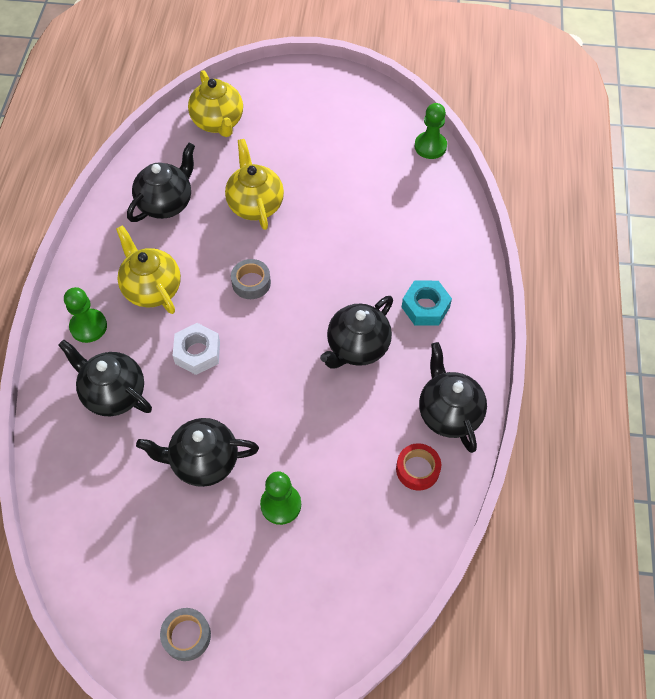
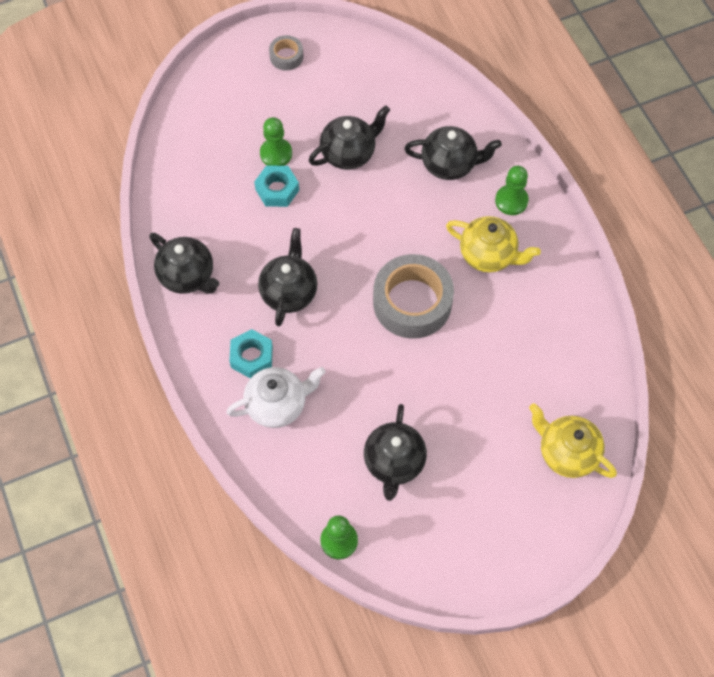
camera: 150 degrees right, 5 degrees up
black teapot [127,143,195,222] -> black teapot moved to [364,404,427,501]
white nut [172,323,220,375] -> none
yellow teapot [225,139,284,230] -> none
grey tape [231,259,271,299] -> grey tape [373,254,454,339], size x2.11
red tape [396,443,441,491] -> none
none -> white teapot [226,367,326,428]
none -> turquoise nut [254,166,299,207]

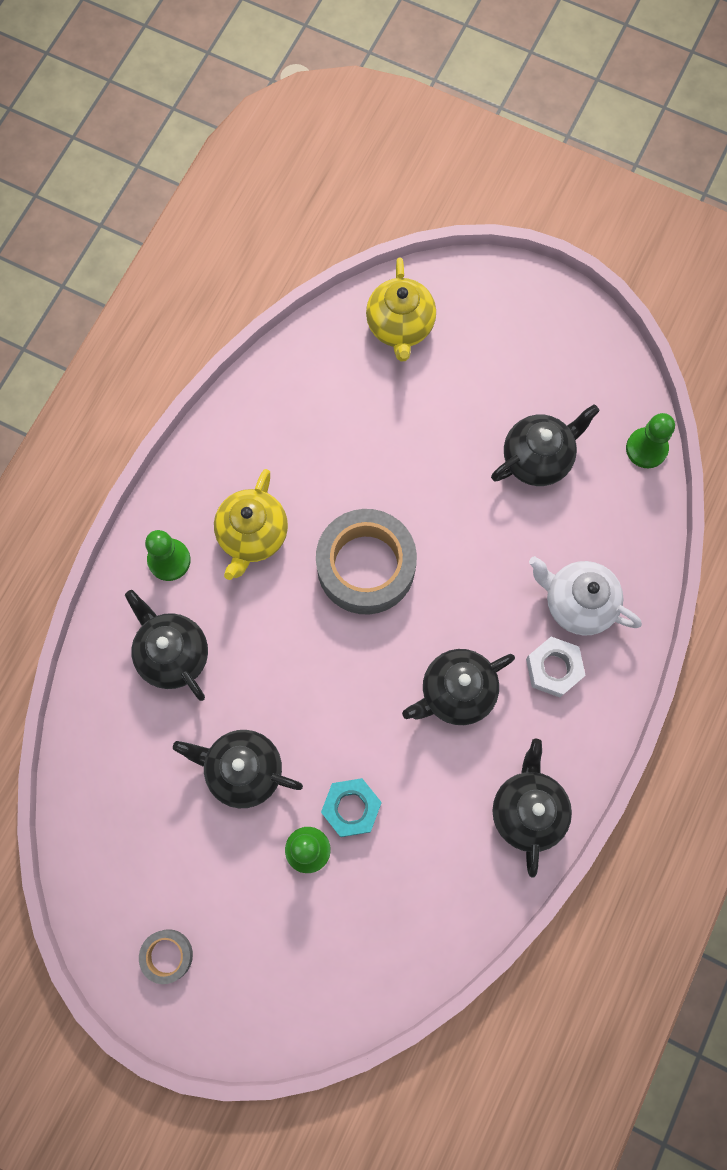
camera: 130 degrees left, 10 degrees up
turquoise nut [229,329,273,379] -> white nut [526,637,586,697]
yellow teapot [446,216,541,273] -> yellow teapot turned 150 degrees counterclockwise [214,469,288,580]

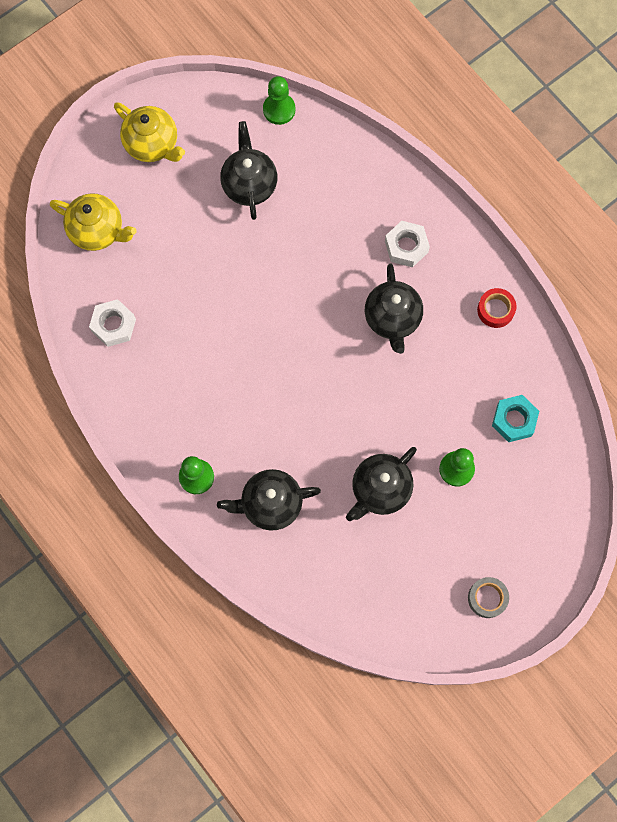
camera: 65 degrees left, 0 degrees up
yellow teapot [214,469,288,580] -> yellow teapot moved to [114,102,185,162]
grey tape [316,509,417,615] -> none
turquoise nut [321,778,382,837] -> turquoise nut moved to [492,395,539,442]
black teapot [492,739,572,878] -> red tape [477,288,517,328]
white teapot [529,556,642,636] -> none
none -> white nut [89,299,136,347]

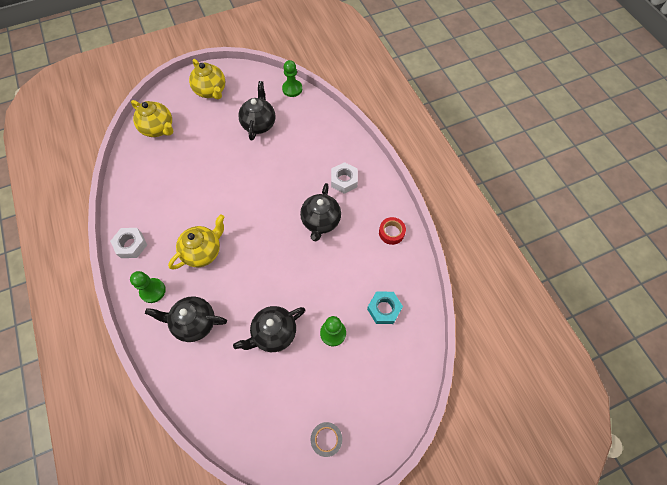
camera: 15 degrees right, 10 degrees down
white nut [89,299,136,347] -> white nut moved to [110,228,147,258]
none -> yellow teapot [168,214,225,270]

